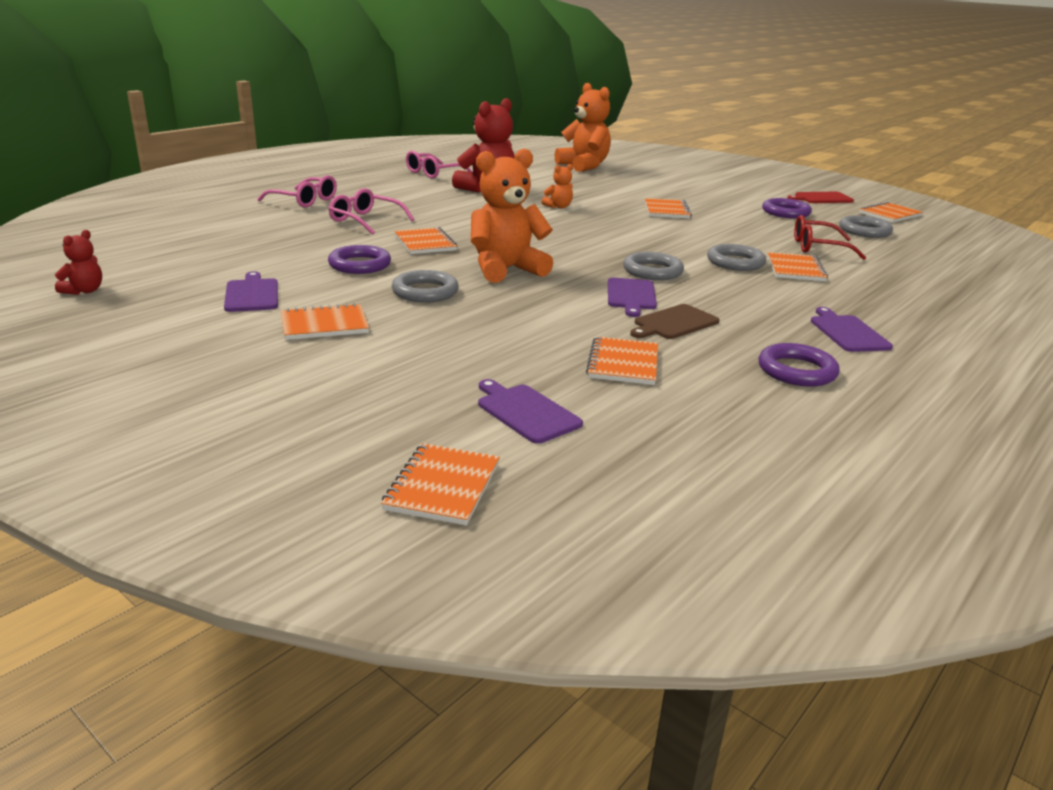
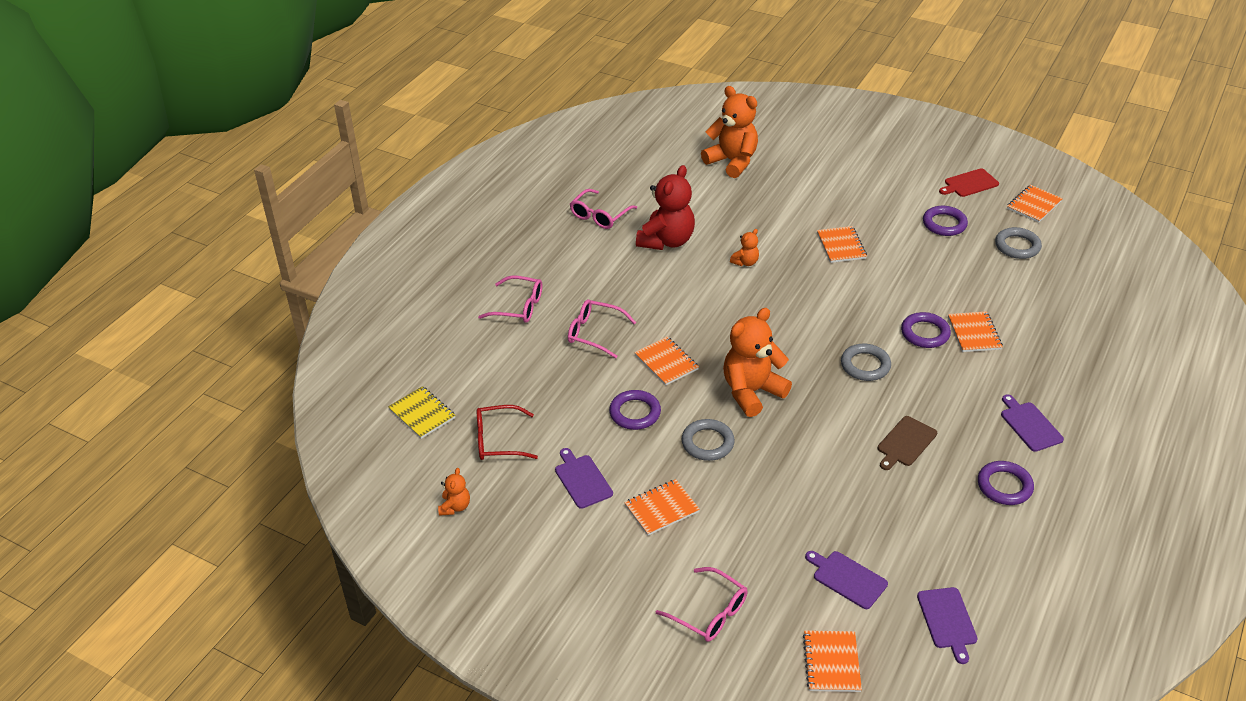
camera: 10 degrees left, 15 degrees up
red teddy bear [55,230,102,295] -> orange teddy bear [438,468,470,516]
orange notebook [586,336,658,385] -> none
purple cutting board [608,278,657,317] -> purple cutting board moved to [917,587,978,664]
grey ring [707,244,766,271] -> purple ring [901,312,951,348]
red glasses [794,215,866,260] -> red glasses moved to [477,405,538,460]
none -> yellow notebook [388,386,456,439]
none -> pink glasses [656,567,748,642]

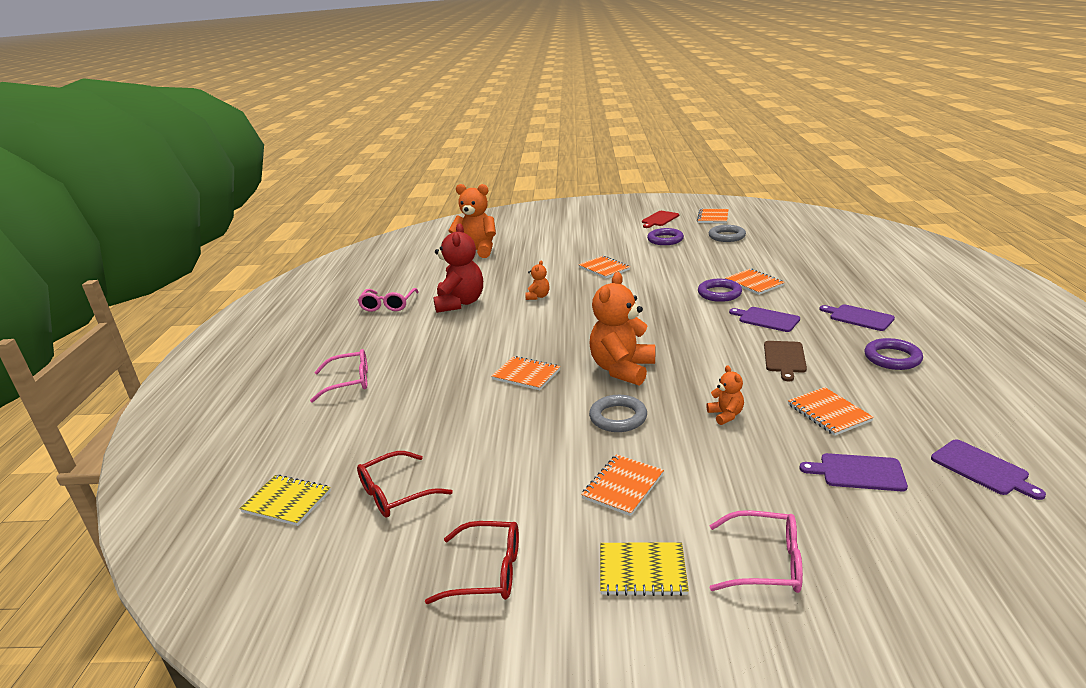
camera: 25 degrees left, 15 degrees down
orange teddy bear [438,468,470,516] -> orange teddy bear moved to [707,365,744,425]
purple cutting board [555,448,613,509] -> purple cutting board moved to [729,307,800,332]
pink glasses [568,300,636,359] -> none
purple ring [609,390,661,430] -> none
orange notebook [803,630,862,692] -> orange notebook moved to [788,387,874,436]
grey ring [841,344,891,381] -> none
none -> red glasses [425,521,519,604]
none -> yellow notebook [600,542,689,596]

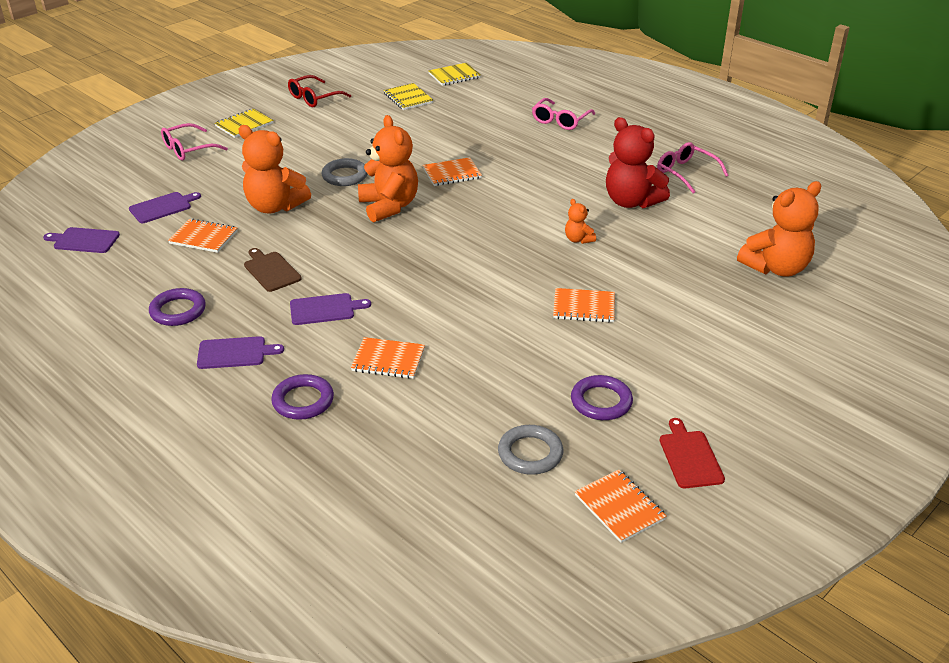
camera: 130 degrees right, 10 degrees up
red glasses [357,451,453,518] -> yellow notebook [384,83,433,110]
orange notebook [581,454,664,516] -> none
purple ring [698,279,742,302] -> purple ring moved to [271,374,334,420]
orange teddy bear [707,365,744,425] -> orange teddy bear [238,125,311,213], size x2.14

